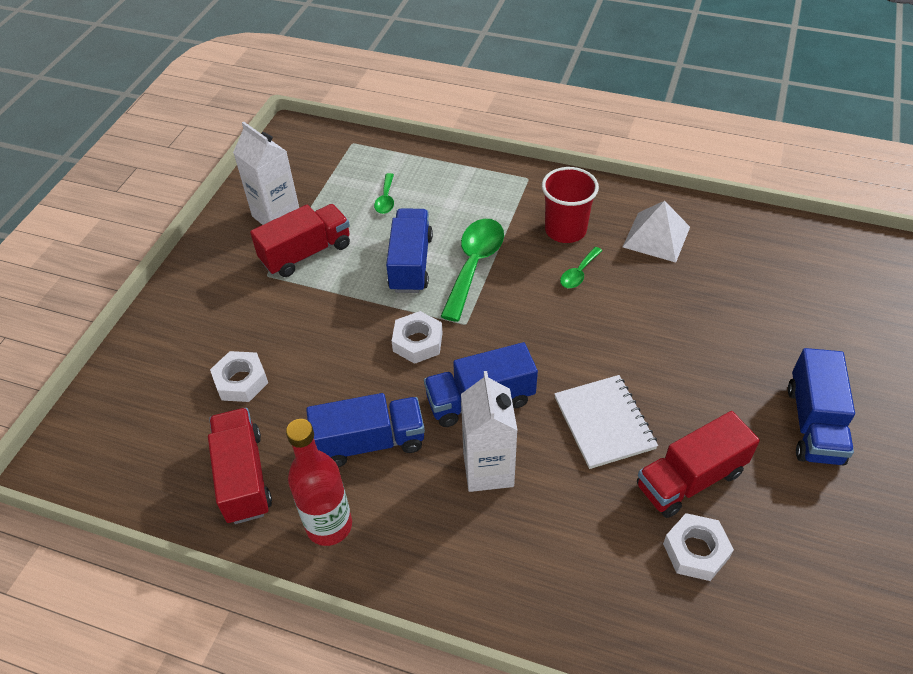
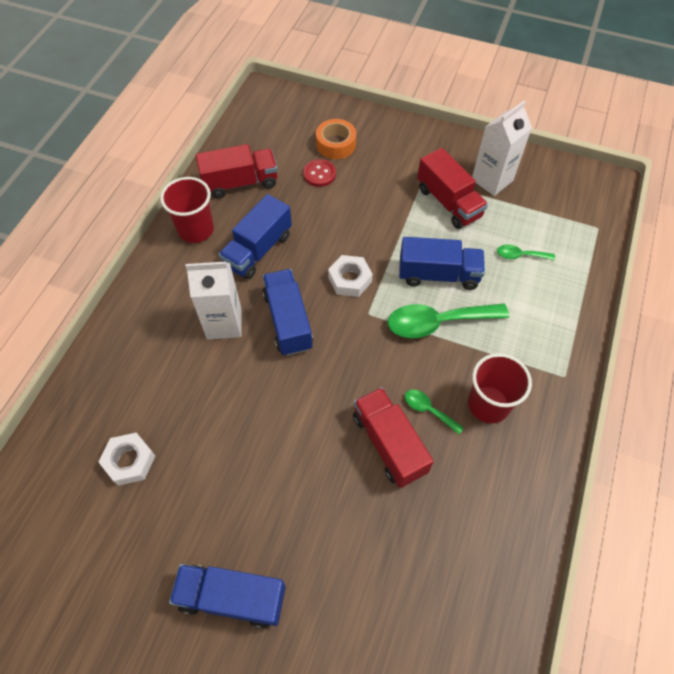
camera: 90 degrees right, 10 degrees up
white nut [210,351,268,402] -> red button [303,159,336,187]
red bottle [286,419,352,546] -> red cup [160,177,214,243]
blue truck [306,393,425,467] -> blue truck turned 45 degrees clockwise [219,194,292,279]
green spoon [440,219,504,322] -> green spoon turned 150 degrees clockwise [388,304,509,338]
white notebook [554,375,658,469] -> none
white pyramid [623,201,690,263] -> none
red truck [637,411,760,518] -> red truck moved to [353,387,434,488]
none -> orange tape [316,119,356,159]

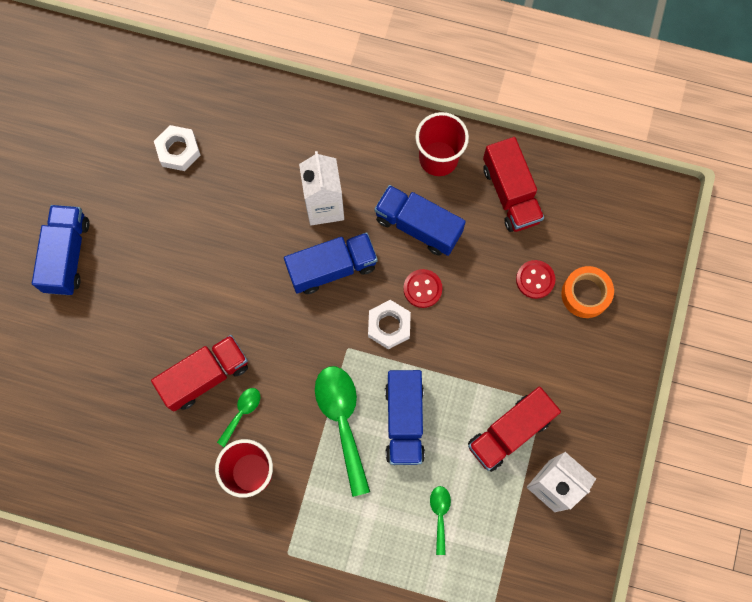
camera: 85 degrees right, 15 degrees up
none -> red button [403,269,443,308]

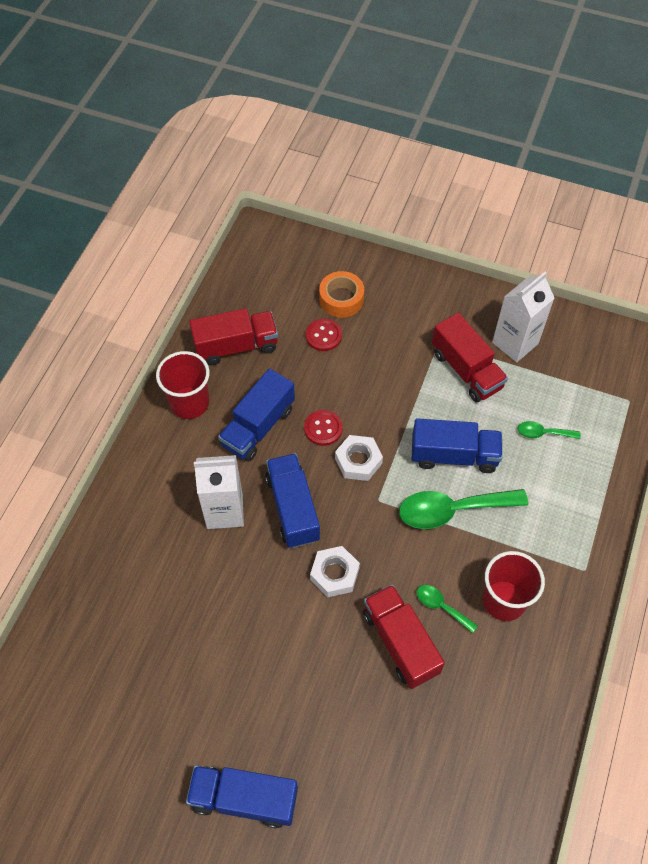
camera: 85 degrees left, 15 degrees down
white nut [154,125,201,171] -> white nut moved to [310,546,360,597]

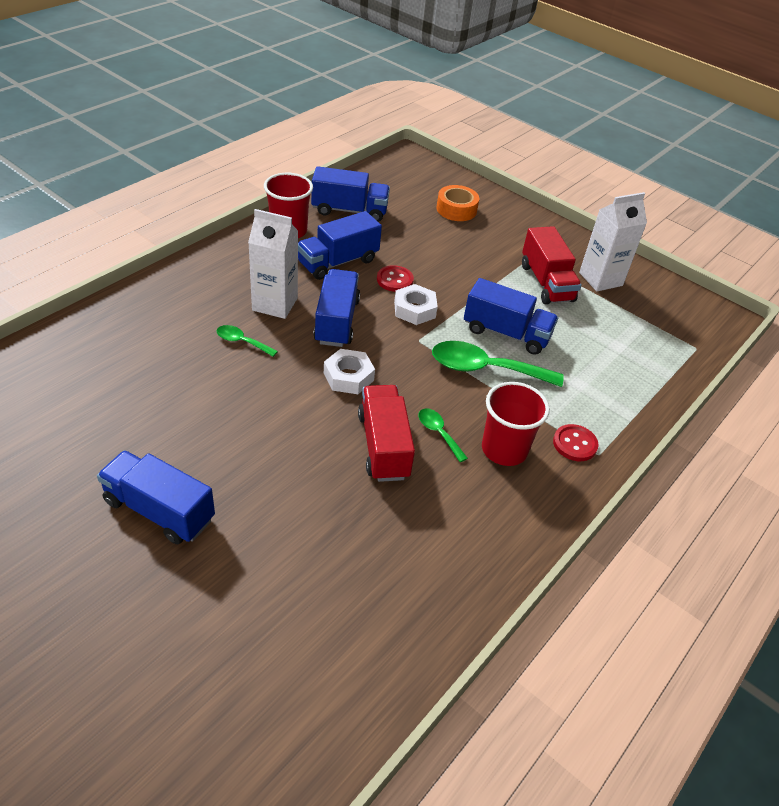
camera: 15 degrees right, 15 degrees down
red truck [189,308,278,365] -> blue truck [311,166,390,222]
red button [306,319,342,351] -> red button moved to [553,424,598,461]
green spoon [518,421,581,439] -> green spoon moved to [217,325,278,357]

